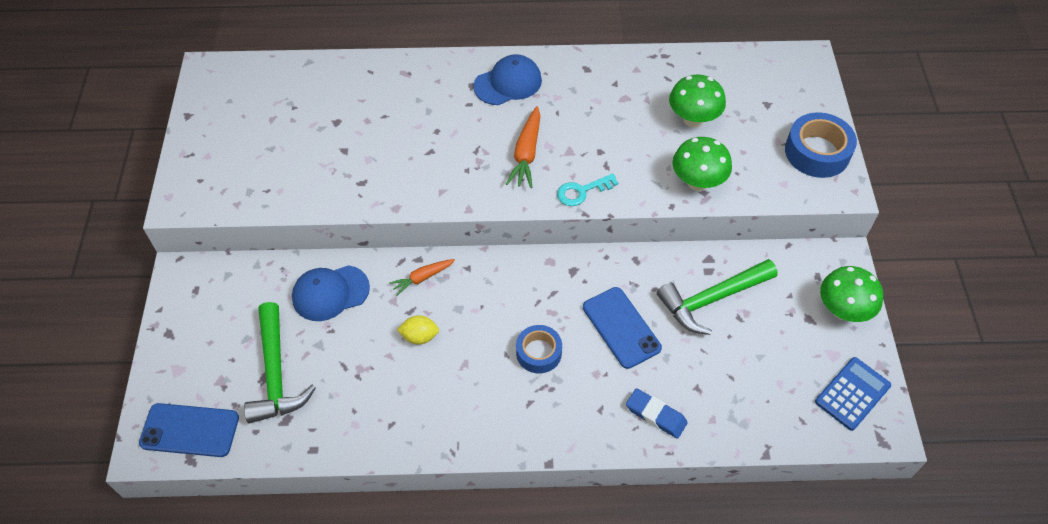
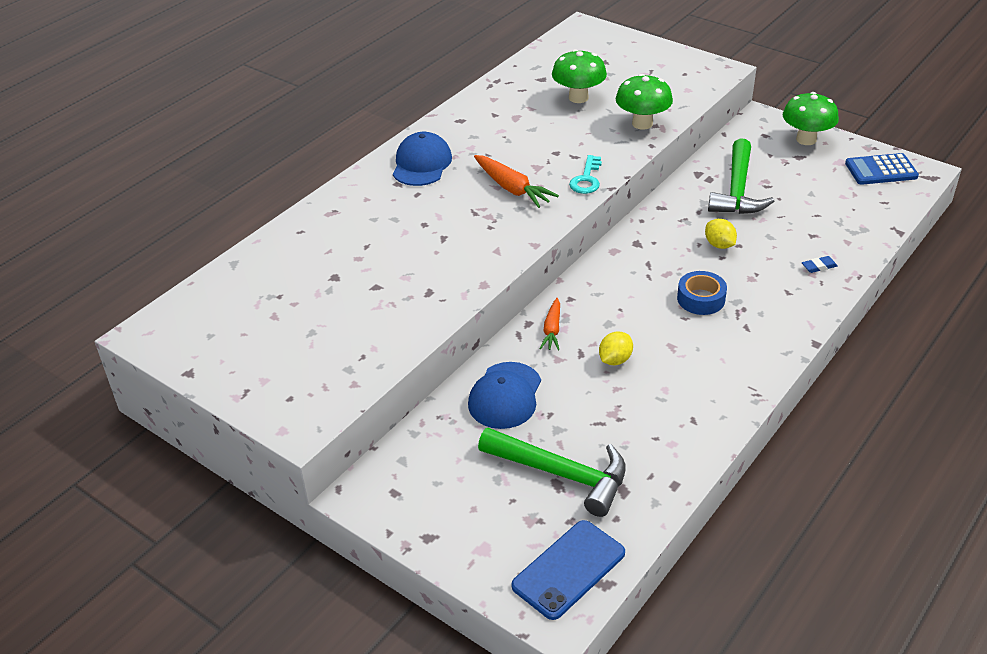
camera: 50 degrees left, 15 degrees down
blue phone [583,287,662,369] -> yellow lemon [705,219,737,249]
blue eraser [626,388,688,439] -> blue eraser [802,256,837,273], size x0.60
blue tape [785,112,857,178] -> none
blue calculator [815,357,891,431] -> blue calculator turned 90 degrees counterclockwise [845,153,919,185]

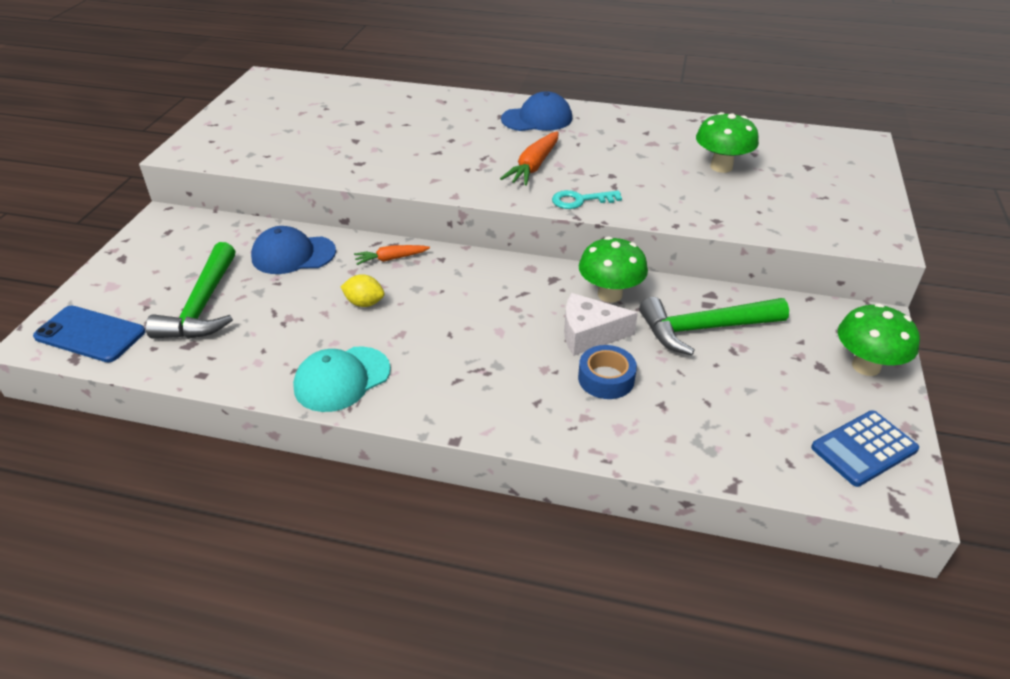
camera: 65 degrees right, 0 degrees up
green mushroom [616,74,673,130] -> green mushroom moved to [579,237,648,303]
blue tape [677,271,727,315] -> blue tape moved to [578,345,637,399]
yellow lemon [705,219,737,249] -> white cheese [564,293,638,356]
blue eraser [802,256,837,273] -> none
blue calculator [845,153,919,185] -> blue calculator turned 90 degrees counterclockwise [811,410,919,487]
none -> turquoise cap [293,346,391,412]

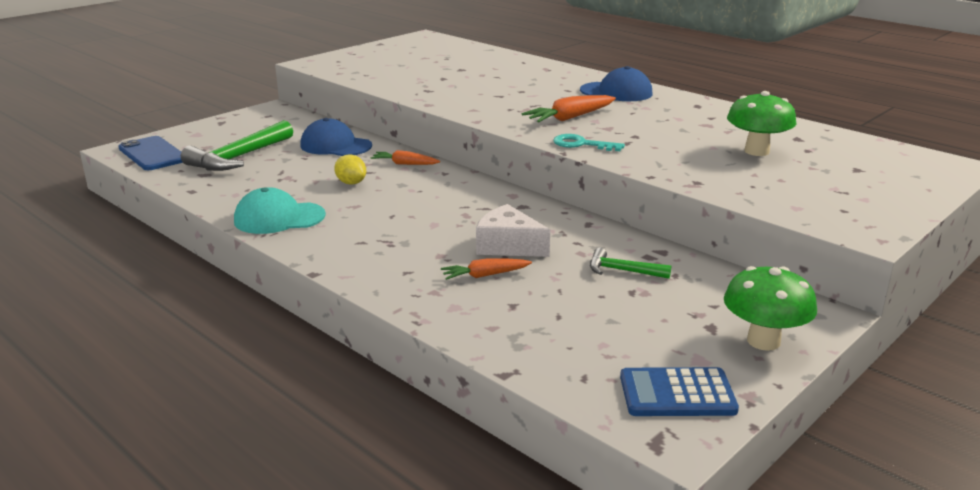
camera: 30 degrees right, 15 degrees down
blue tape [578,345,637,399] -> orange carrot [441,258,532,280]
green mushroom [579,237,648,303] -> none
green hammer [639,297,789,355] -> green hammer [590,247,671,279], size x0.52

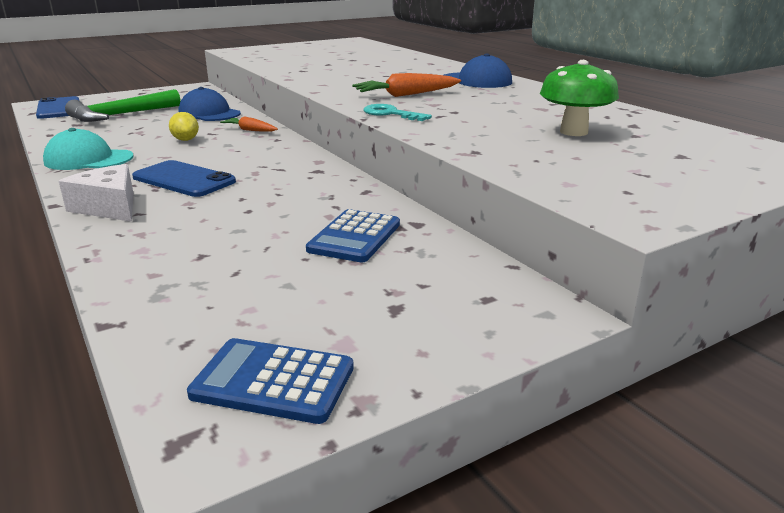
camera: 15 degrees right, 0 degrees up
orange carrot [441,258,532,280] -> none
white cheese [476,204,550,257] -> white cheese moved to [59,164,134,222]
green hammer [590,247,671,279] -> blue calculator [306,209,400,262]
green mushroom [724,266,817,351] -> none
none -> blue phone [132,160,236,197]

